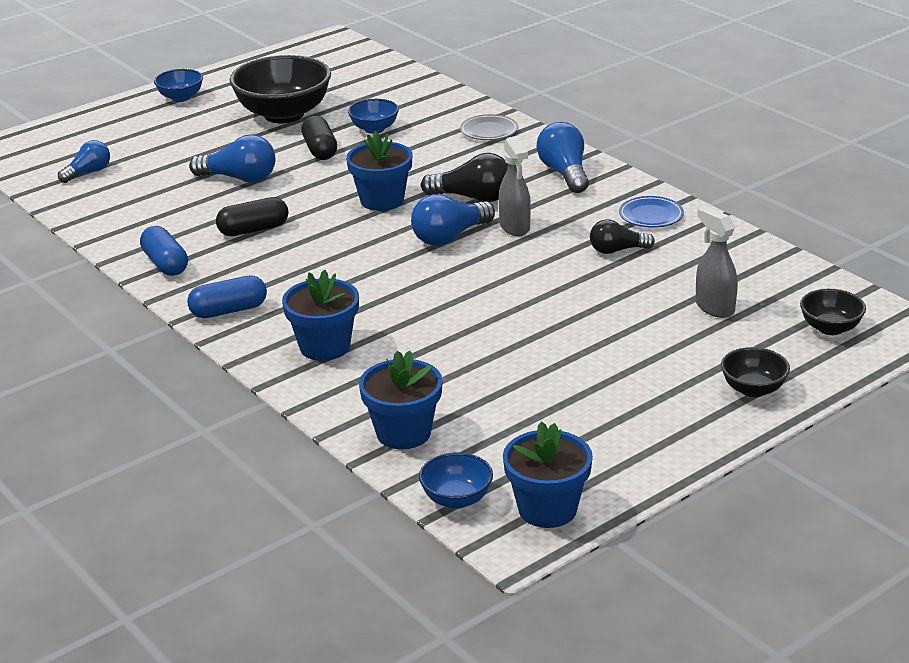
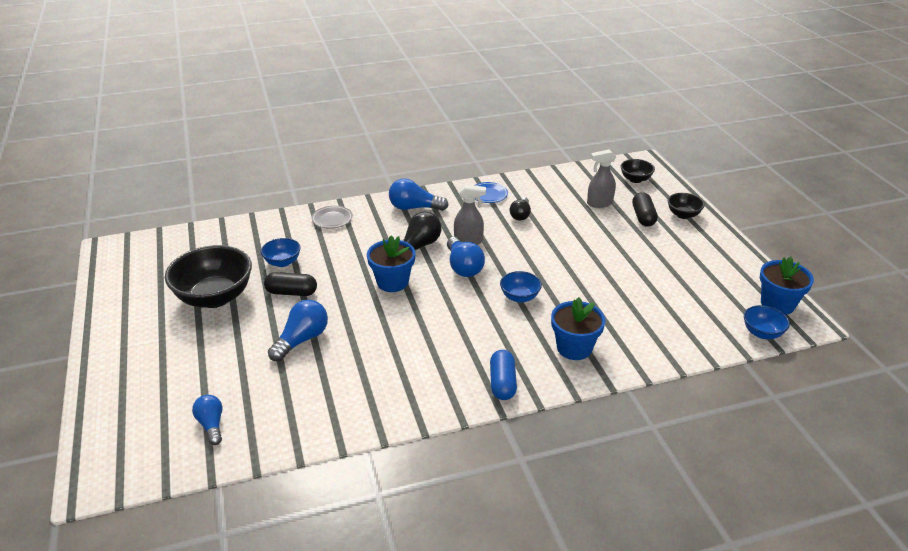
camera: 70 degrees left, 5 degrees up
blue capsule [140,226,188,276] -> none
blue bowl [154,69,203,102] -> blue bowl moved to [500,271,542,303]
black capsule [216,197,289,236] -> black capsule moved to [632,192,658,227]
blue flower pot [359,351,443,449] -> none

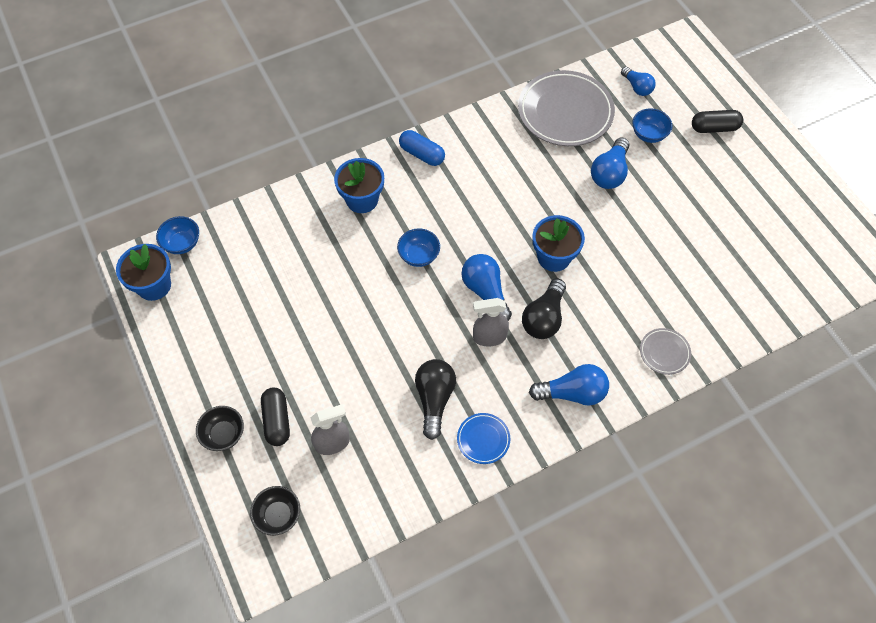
camera: 170 degrees right, 25 degrees up
black bowl [165,245,252,308] -> none
blue bowl [261,238,301,267] -> blue bowl moved to [632,109,672,143]
black capsule [264,272,317,296] -> black capsule moved to [692,110,743,133]
blue capsule [490,350,517,400] -> blue capsule turned 45 degrees counterclockwise [399,130,445,166]
black light bulb [509,197,531,221] -> black light bulb [415,359,456,440], size x1.51
none -> grey plate [518,70,615,146]

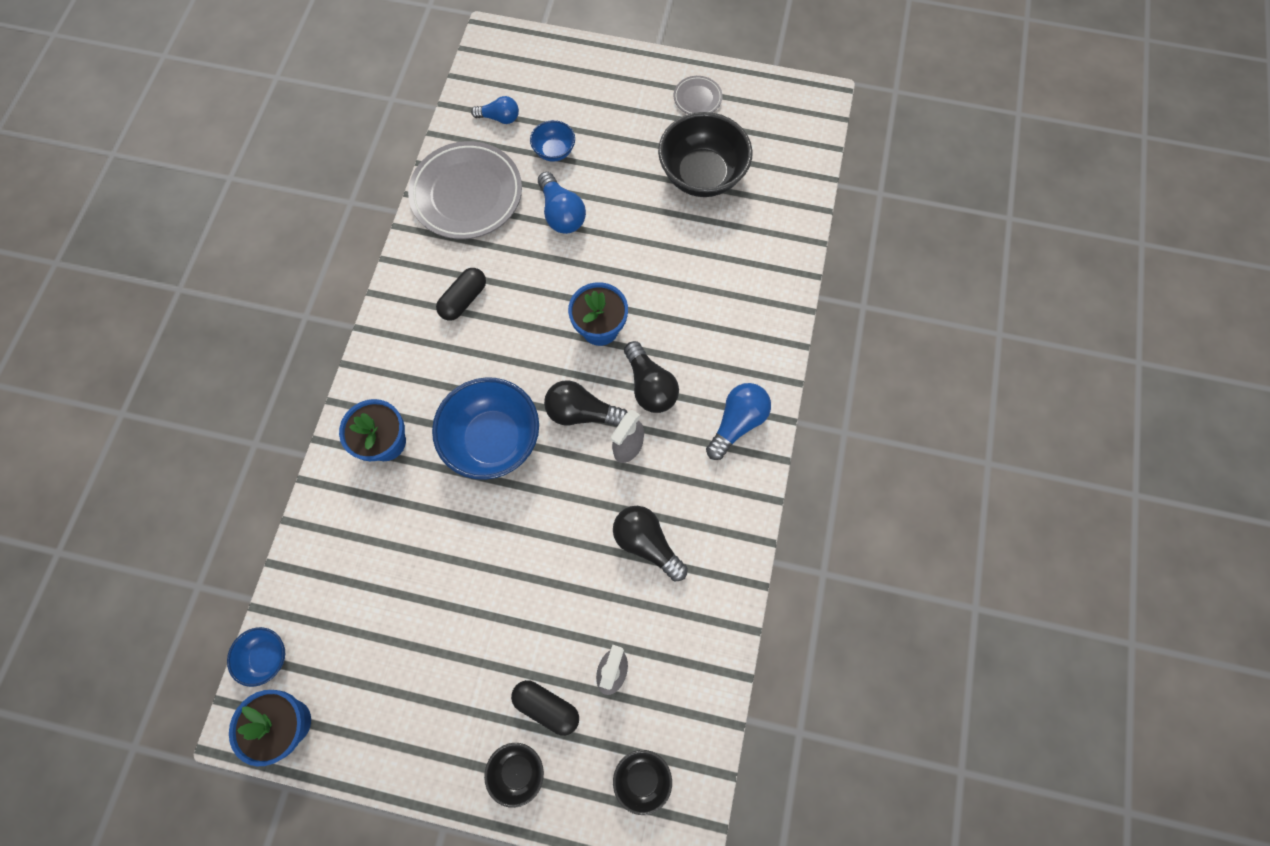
camera: 50 degrees left, 10 degrees up
blue bowl [397,228,440,267] -> blue bowl [432,377,539,480], size x2.01
blue capsule [399,130,445,166] -> none
blue plate [457,413,510,464] -> none
blue light bulb [462,254,512,321] -> black light bulb [544,380,627,426]
grey plate [640,328,691,375] -> grey plate moved to [674,76,723,114]
black capsule [692,110,743,133] -> black capsule moved to [436,268,486,321]
none -> black bowl [658,112,753,197]

